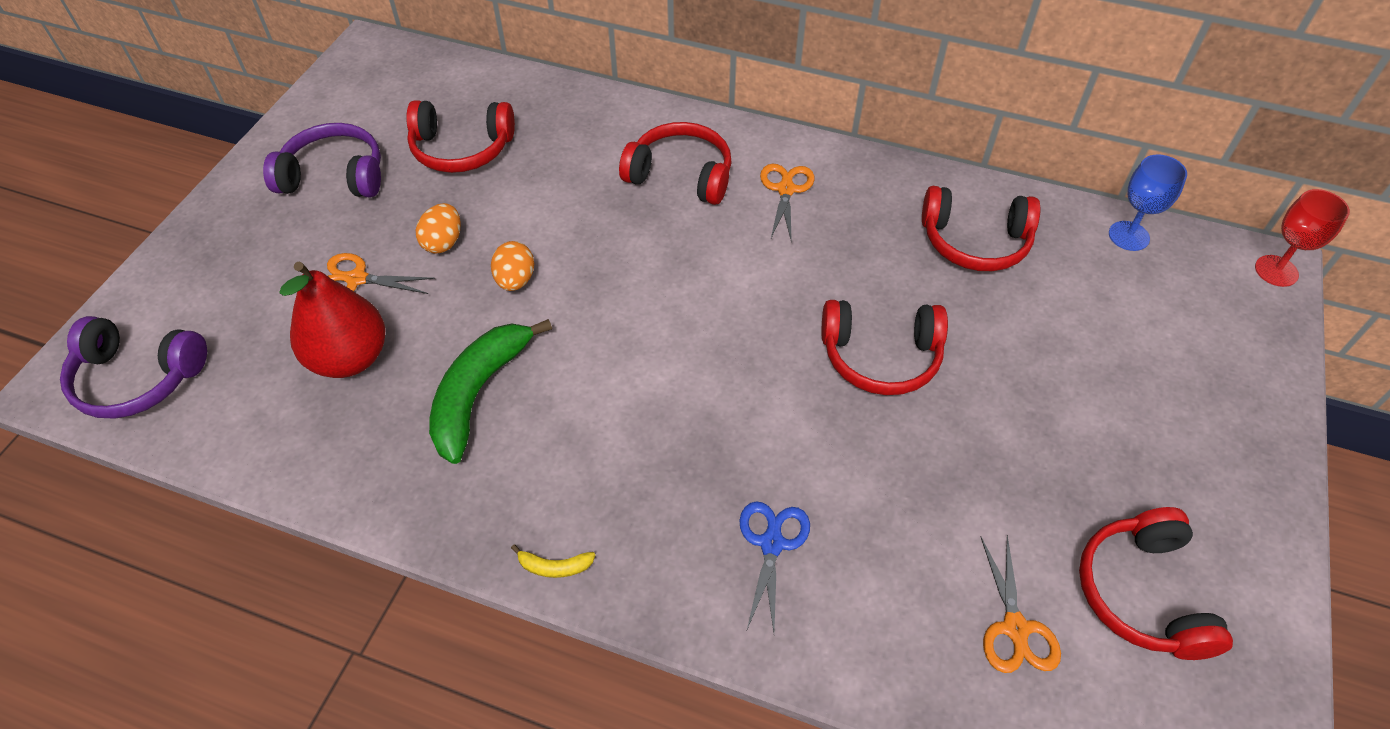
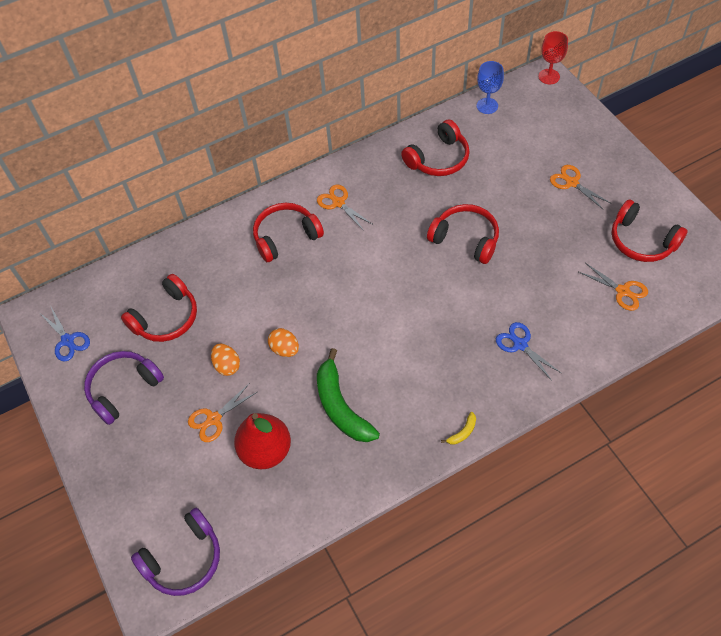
camera: 45 degrees left, 5 degrees up
red headphones [822,300,948,395] -> red headphones turned 105 degrees counterclockwise [427,204,499,264]
none -> blue scissors [41,305,90,361]
none -> orange scissors [550,165,610,210]

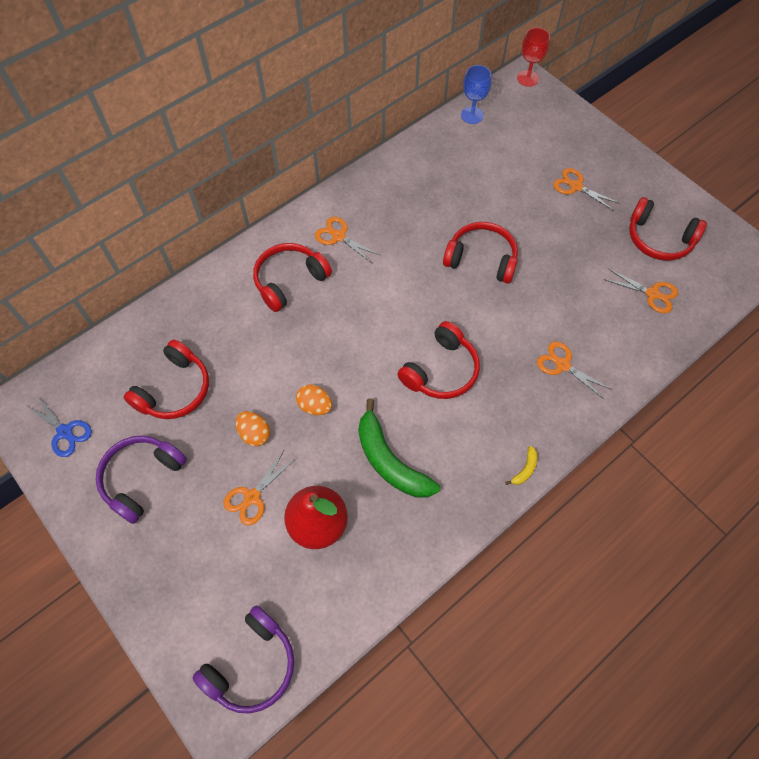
camera: 15 degrees left, 5 degrees up
red headphones [401,120,470,176] -> red headphones moved to [397,321,480,399]
blue scissors [496,322,561,381] -> orange scissors [537,342,612,400]

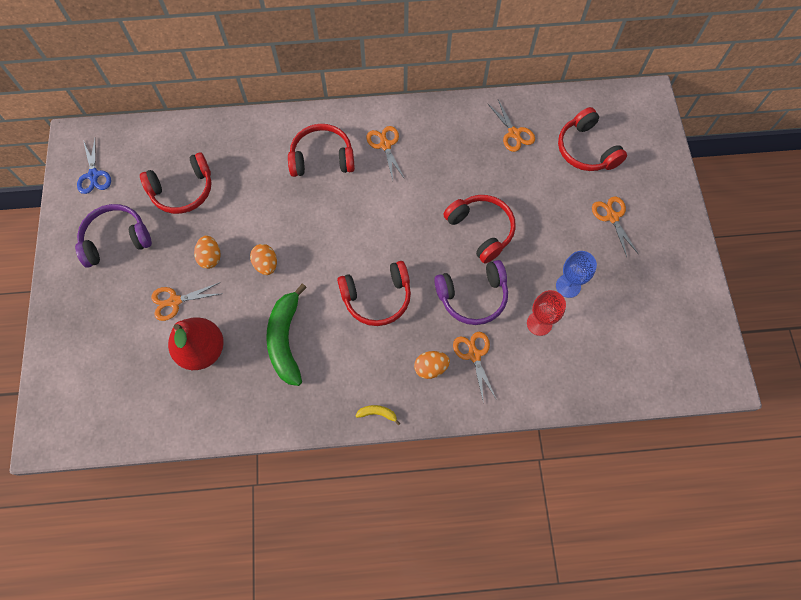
camera: 35 degrees right, 5 degrees up
purple headphones [192,606,294,714] -> purple headphones moved to [434,260,508,325]
blue goblet [461,65,491,124] -> blue goblet moved to [556,251,597,298]
yellow banana [505,446,538,485] -> yellow banana turned 150 degrees counterclockwise [356,405,400,425]
red goblet [517,28,550,87] -> red goblet moved to [527,290,566,336]
orange scissors [604,269,678,313] -> orange scissors moved to [487,100,535,152]
red headphones [629,197,707,261] -> red headphones moved to [558,107,627,171]
none -> orange egg [414,351,450,379]

